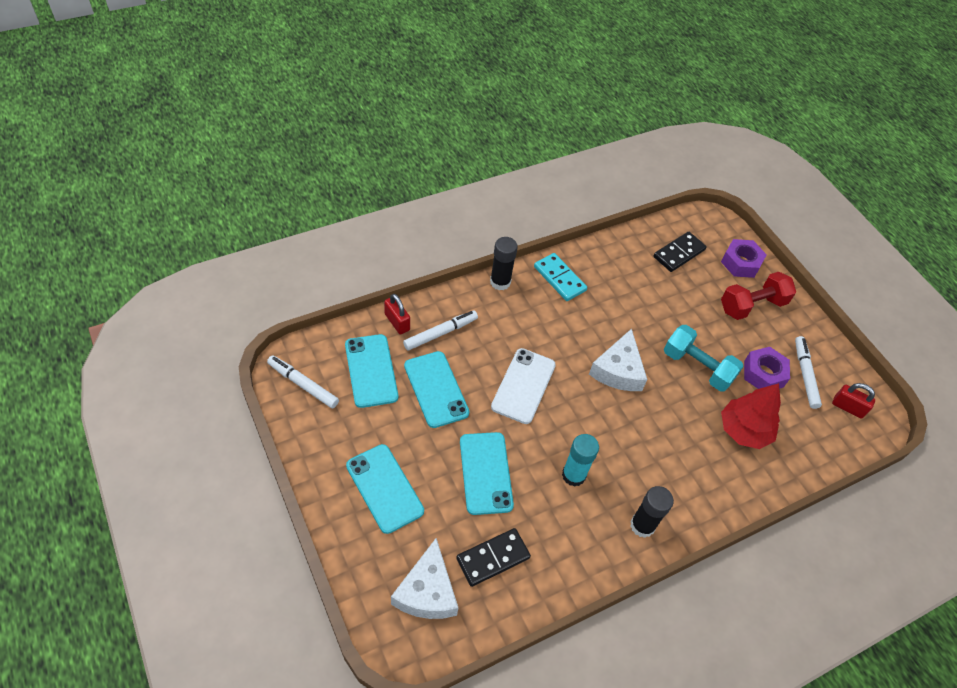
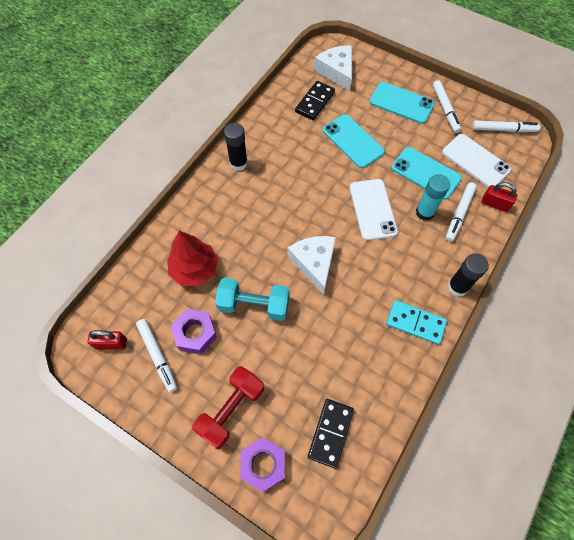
camera: 155 degrees right, 10 degrees up
turquoise phone [345,334,398,408] -> white phone [442,134,511,188]
turquoise glue stick [562,434,599,487] -> turquoise glue stick moved to [416,174,450,221]
none -> white marker [433,80,462,133]

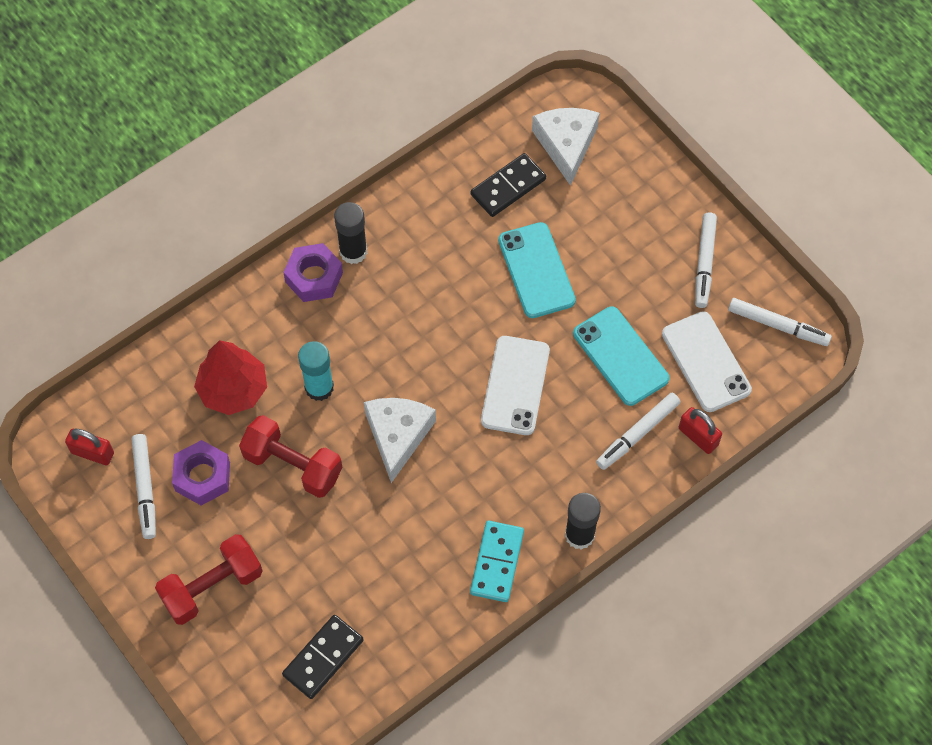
camera: 20 degrees right, 0 degrees up
turquoise dumbbell [215,277,290,321] -> red dumbbell [239,415,342,498]
purple nut [240,438,285,492] -> purple nut moved to [283,243,343,302]
turquoise phone [369,82,435,124] -> none
turquoise domino [386,300,447,345] -> turquoise domino turned 60 degrees clockwise [470,521,524,602]
turquoise glue stick [416,174,450,221] -> turquoise glue stick moved to [298,341,334,401]

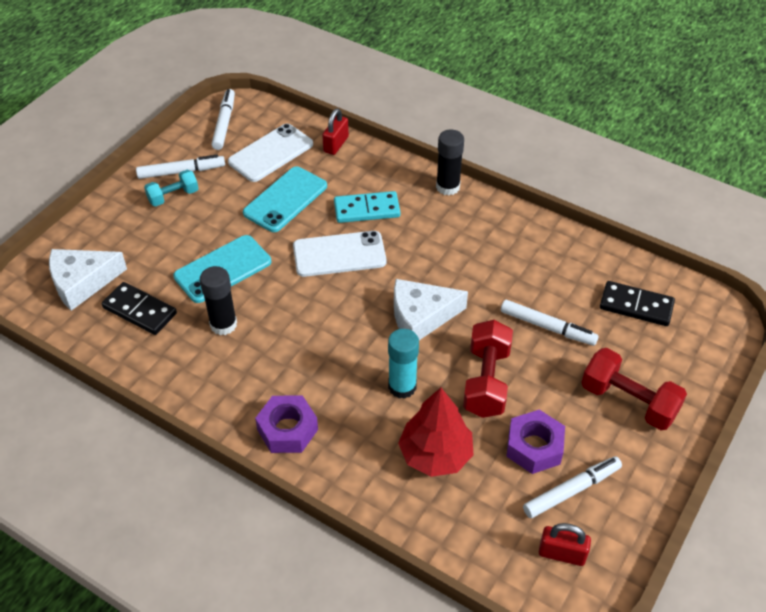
camera: 110 degrees left, 15 degrees down
red padlock [65,429,114,465] -> red padlock turned 75 degrees counterclockwise [539,523,591,566]
black glue stick [334,202,367,264] -> black glue stick moved to [200,266,237,335]
turquoise domino [470,521,524,602] -> turquoise domino moved to [334,191,400,223]
white marker [596,393,681,470] -> white marker moved to [501,300,599,346]
none -> turquoise dumbbell [144,170,199,206]

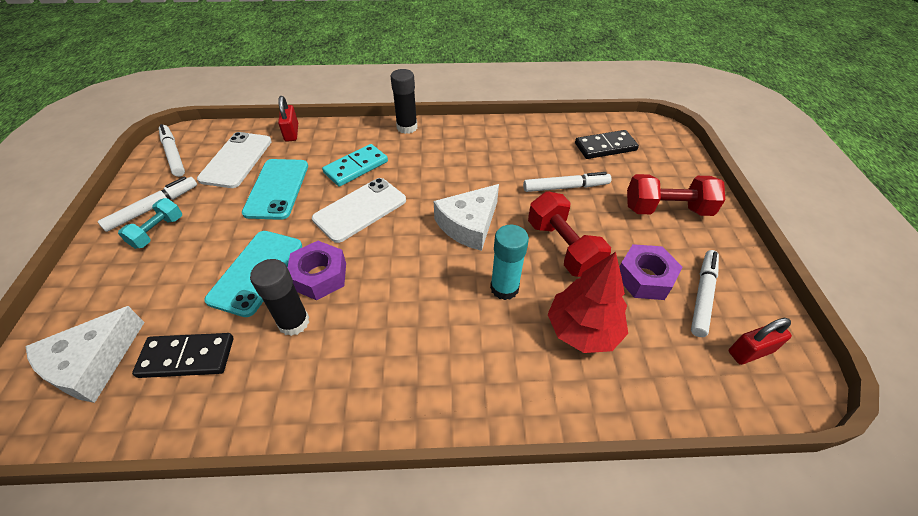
camera: 35 degrees left, 0 degrees up
purple nut [255,395,318,453] -> purple nut moved to [288,241,346,300]

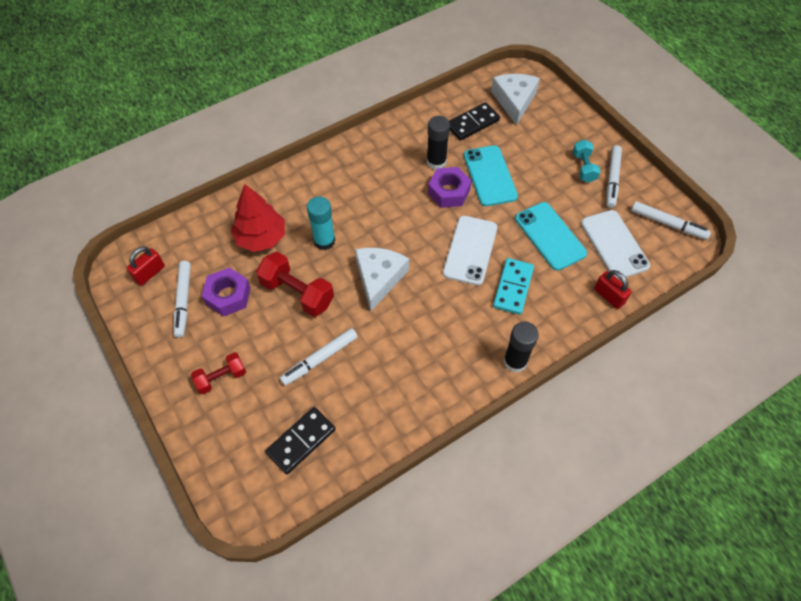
camera: 150 degrees right, 10 degrees up
red dumbbell [627,174,725,216] -> red dumbbell [191,352,246,394], size x0.62

